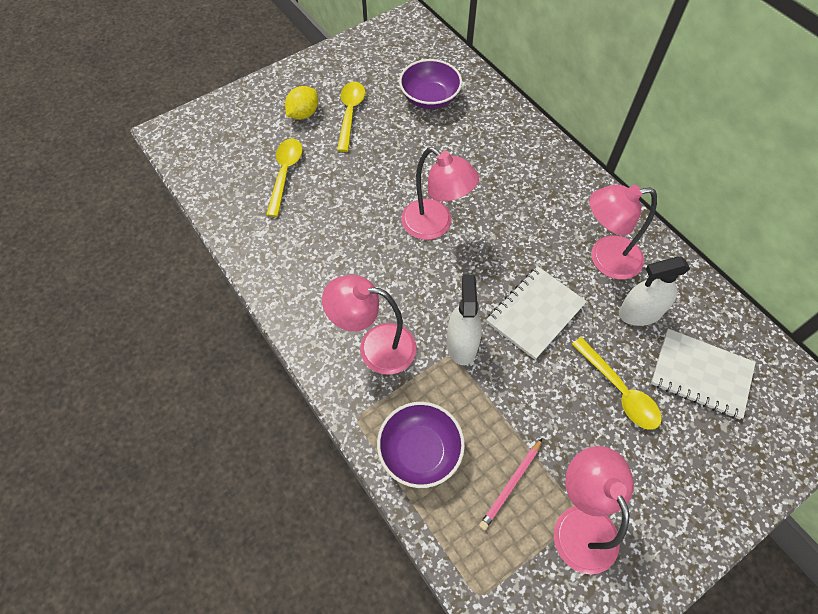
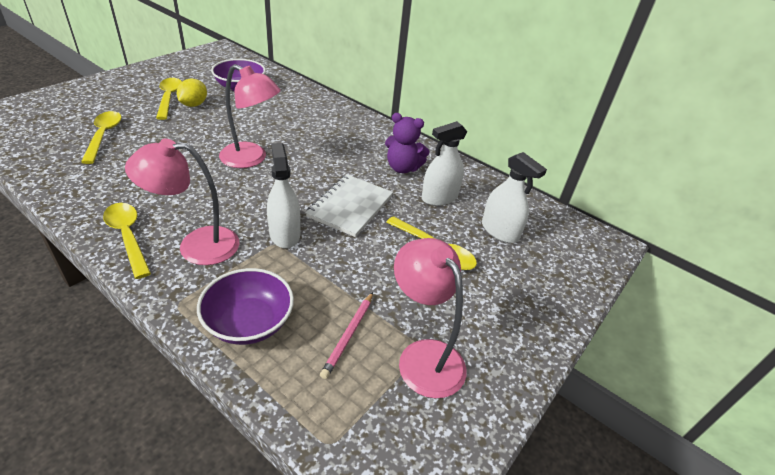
camera: 20 degrees left, 20 degrees down
yellow lemon [285,86,318,119] -> yellow lemon moved to [177,79,207,107]
pink lamp [589,185,657,279] -> purple teddy bear [385,113,430,173]
white notebook [651,329,756,420] -> white spray bottle [482,152,547,243]
none -> yellow spoon [103,203,151,279]

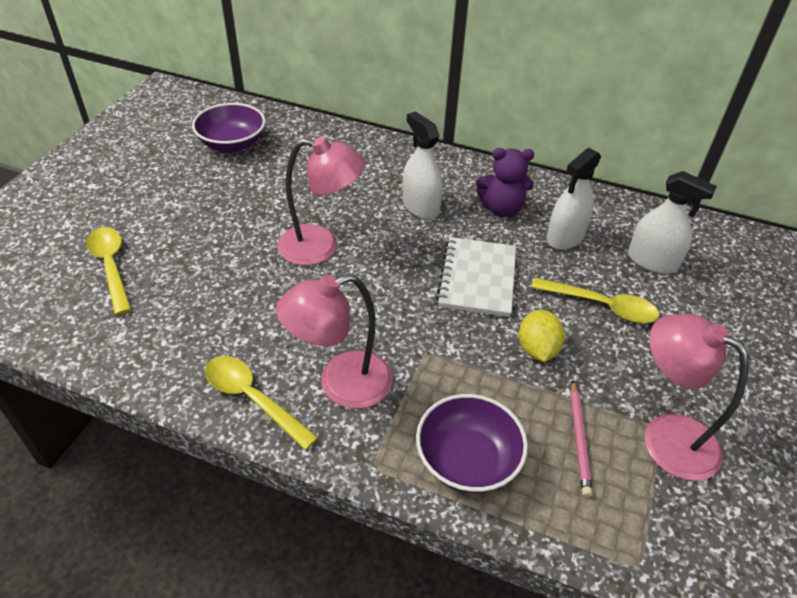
camera: 15 degrees left, 5 degrees up
yellow spoon [156,78,182,120] -> none
yellow lemon [177,79,207,107] -> yellow lemon moved to [519,310,565,362]
white spray bottle [267,143,300,248] -> white spray bottle moved to [403,111,443,220]

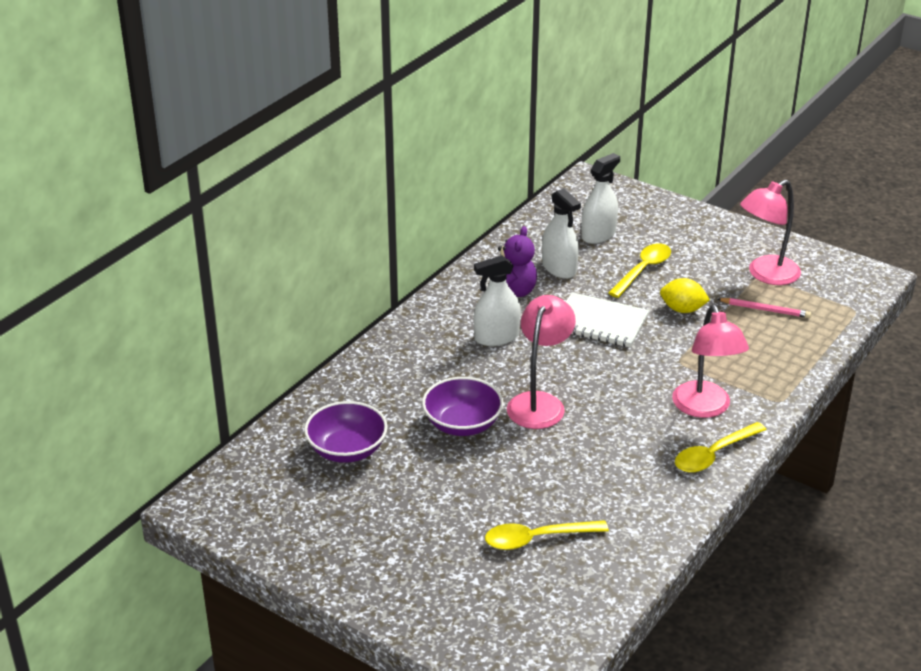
camera: 75 degrees left, 10 degrees down
purple bowl [416,394,528,493] -> purple bowl moved to [422,377,503,436]

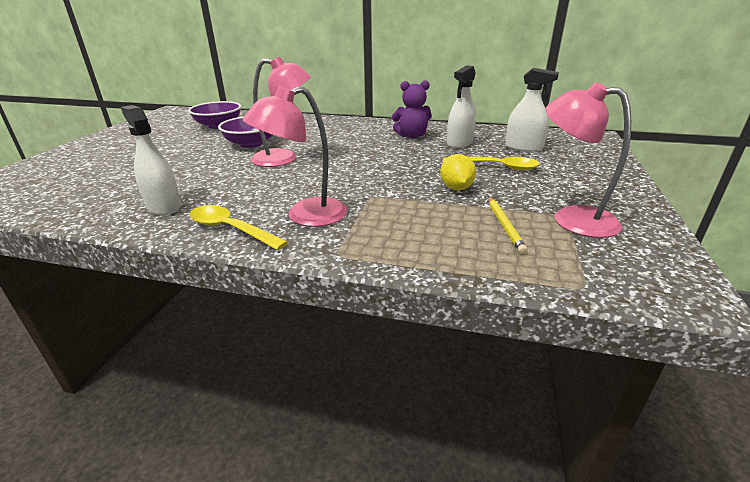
camera: 70 degrees right, 5 degrees down
white spray bottle [474,255,521,346] -> white spray bottle moved to [121,105,181,215]
yellow spoon [485,520,609,550] -> none
white notebook [566,292,649,348] -> none
pink pencil [718,298,811,318] -> yellow pencil [488,197,528,254]

